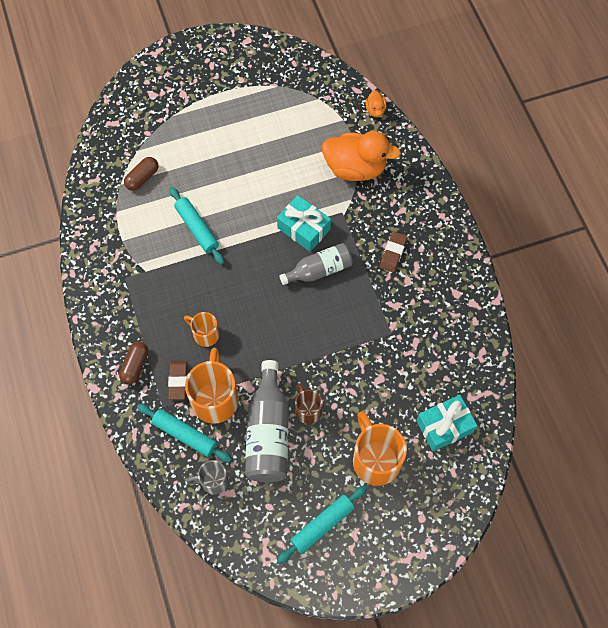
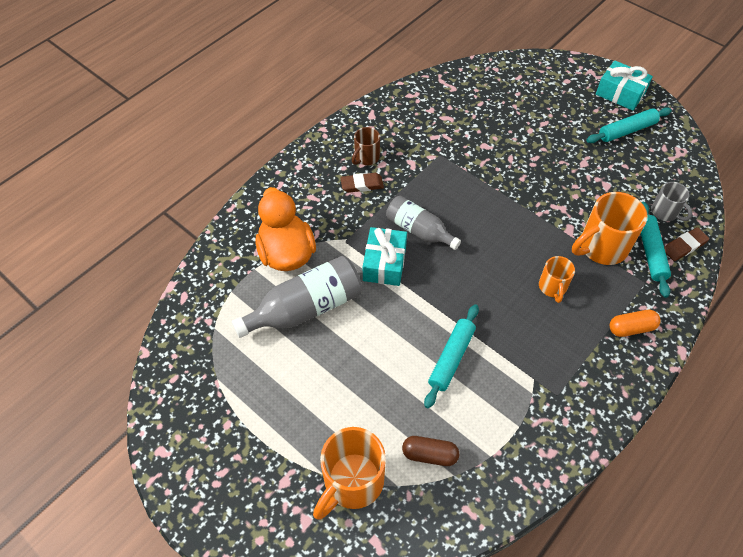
camera: 120 degrees left, 10 degrees down
brown capsule [119,342,148,385] -> orange capsule [610,310,661,337]
brown eraser [168,361,188,400] -> brown eraser moved to [664,227,709,261]
grey bottle [245,360,289,482] -> grey bottle moved to [232,256,362,338]
turquoise rolling pin [277,485,367,564] -> turquoise rolling pin turned 45 degrees counterclockwise [586,107,672,143]
brown mug [295,384,323,424] -> brown mug moved to [352,127,380,165]
orange mug [353,411,407,486] -> orange mug moved to [313,427,386,520]
orange duck [365,90,386,118] -> none
turquoise gift [416,395,478,452] -> turquoise gift moved to [596,60,653,111]

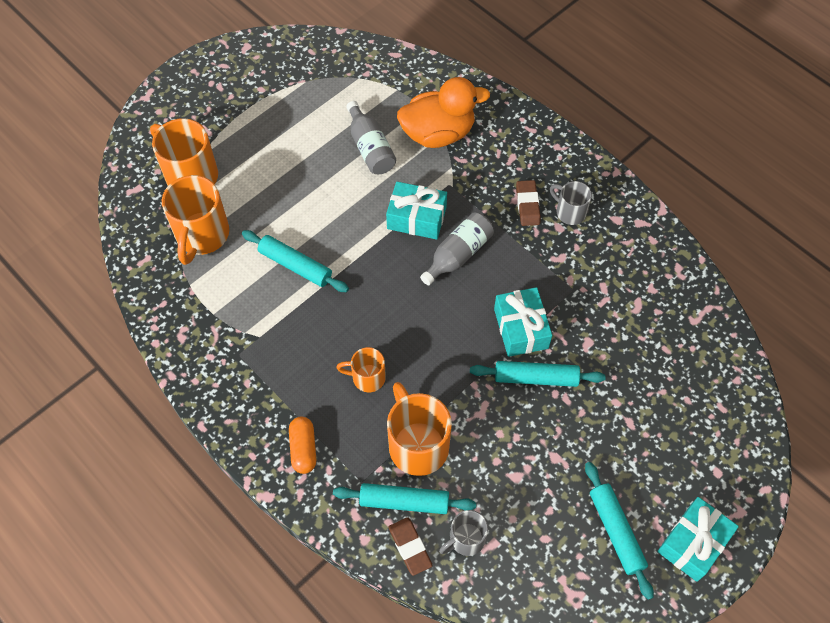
camera: 95 degrees right, 5 degrees up
grey bottle [232,256,362,338] -> grey bottle [346,101,396,174], size x0.66
brown mug [352,127,380,165] -> grey mug [550,181,592,225]
brown capsule [402,436,459,466] -> orange mug [162,175,229,265]
none -> turquoise rolling pin [470,361,606,387]
none -> turquoise gift [494,287,552,357]

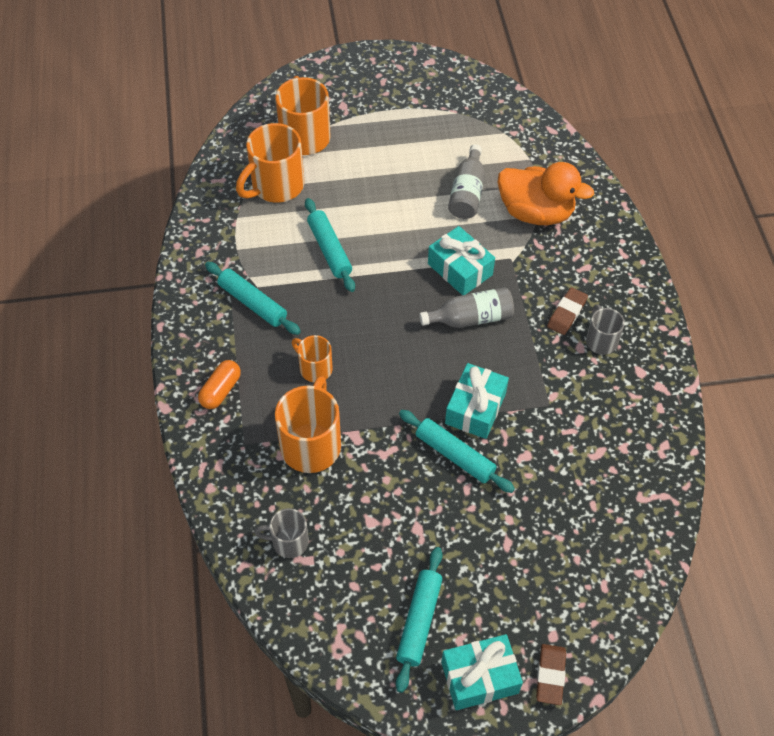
camera: 35 degrees right, 5 degrees down
turquoise rolling pin [333,483,476,514] -> turquoise rolling pin moved to [205,262,301,335]
brown eraser [388,517,433,576] -> brown eraser moved to [536,644,566,705]

